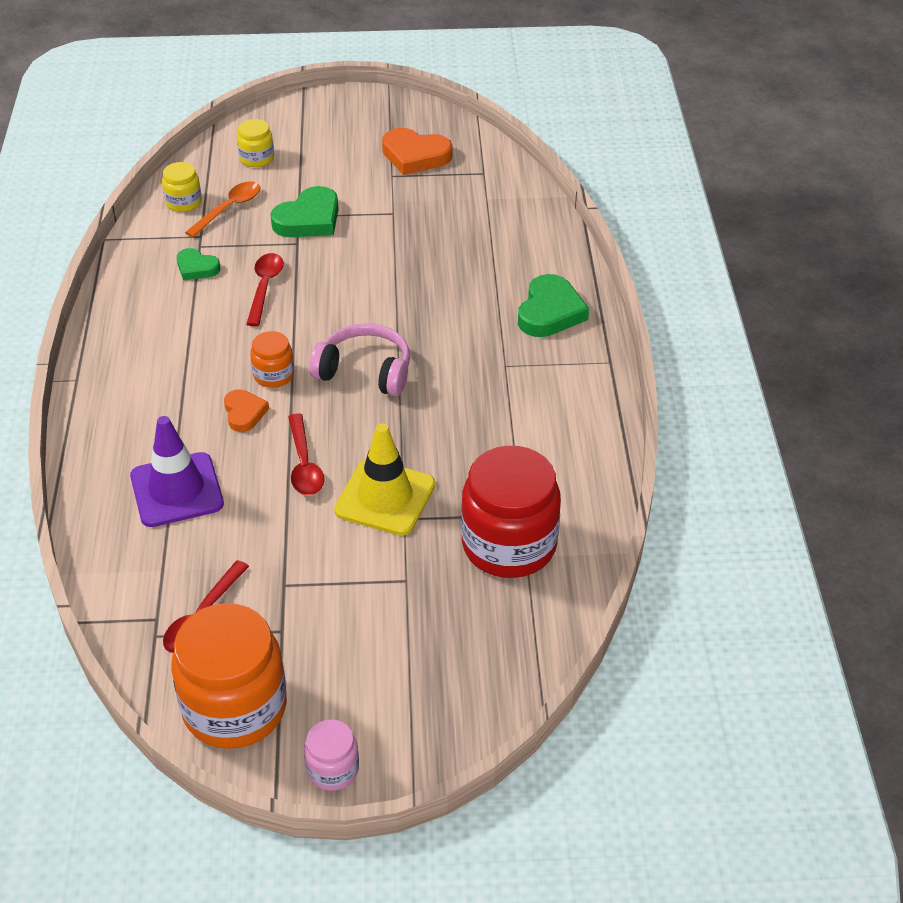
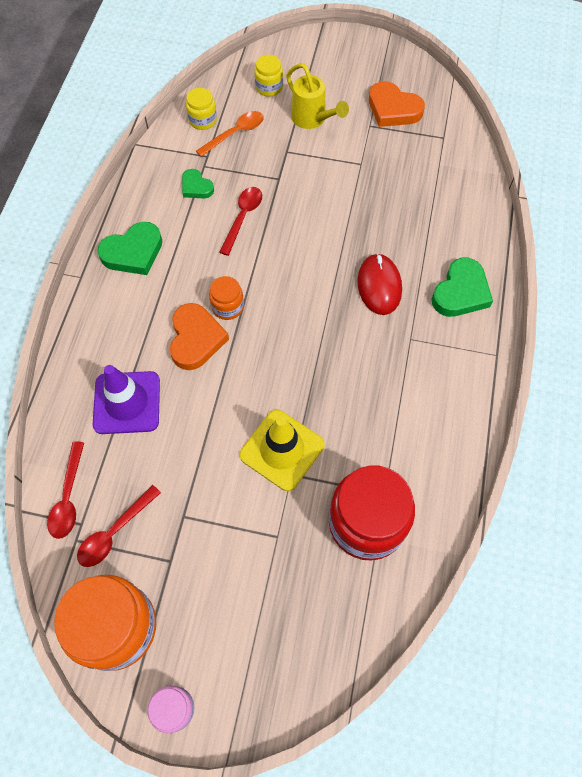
camera: 15 degrees right, 20 degrees up
orange heart [224,389,269,432] -> orange heart [170,303,229,370], size x1.68
green heart [270,186,339,237] -> green heart moved to [97,222,162,275]
red spoon [288,413,324,495] -> red spoon moved to [47,441,84,539]
pink headphones [309,323,410,396] -> none
none -> yellow watering can [286,63,349,129]
none -> red mouse [357,253,402,315]

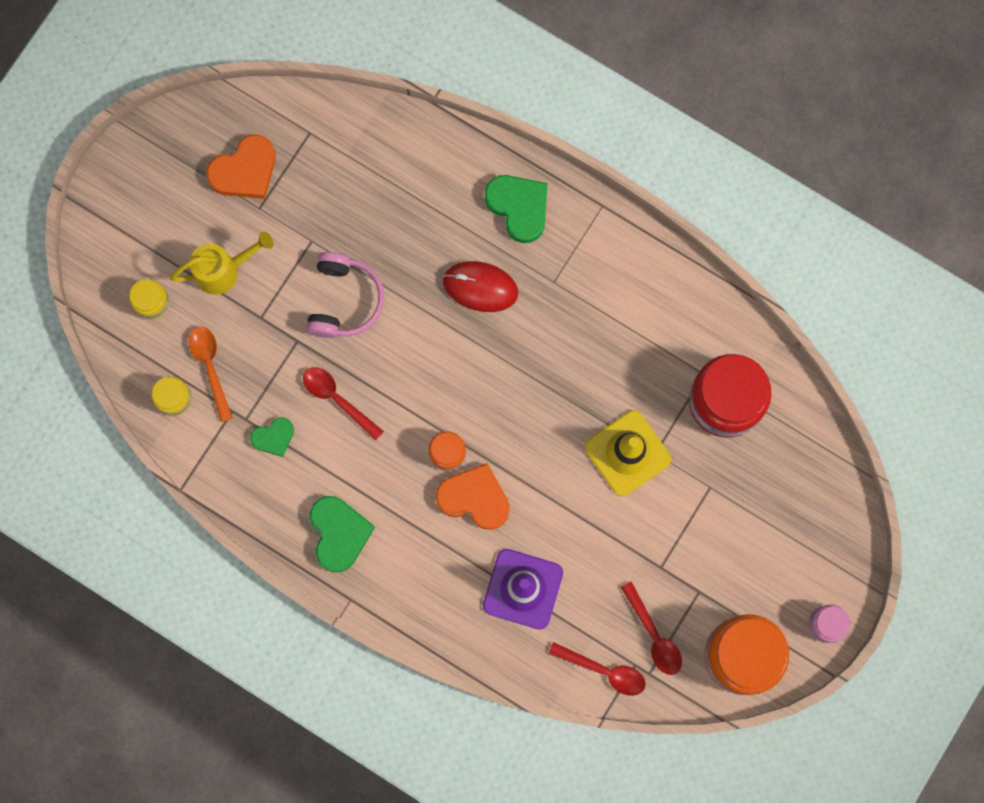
camera: 70 degrees left, 15 degrees up
none -> pink headphones [306,252,384,338]

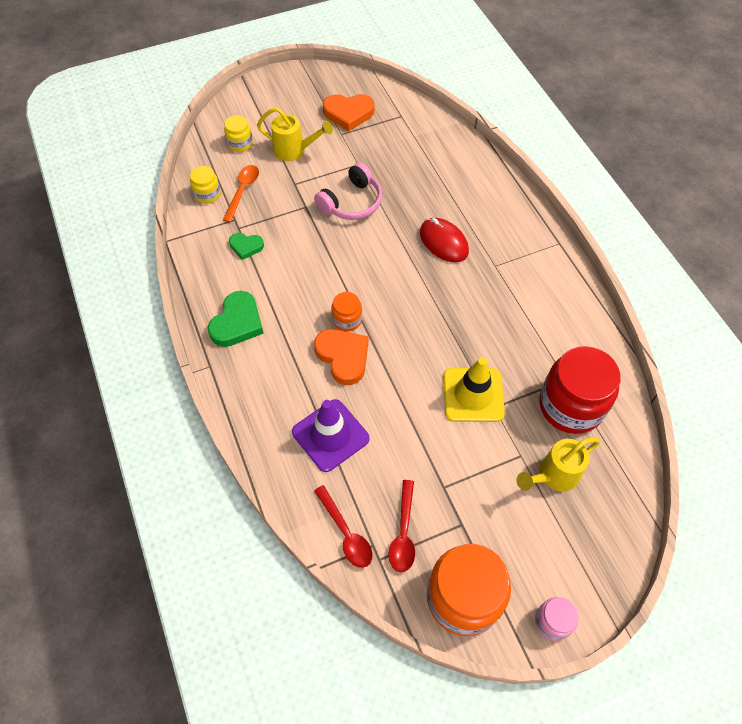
camera: 35 degrees right, 20 degrees down
red spoon [303,367,384,440] -> none
green heart [485,175,547,243] -> none
none -> yellow watering can [517,437,600,492]

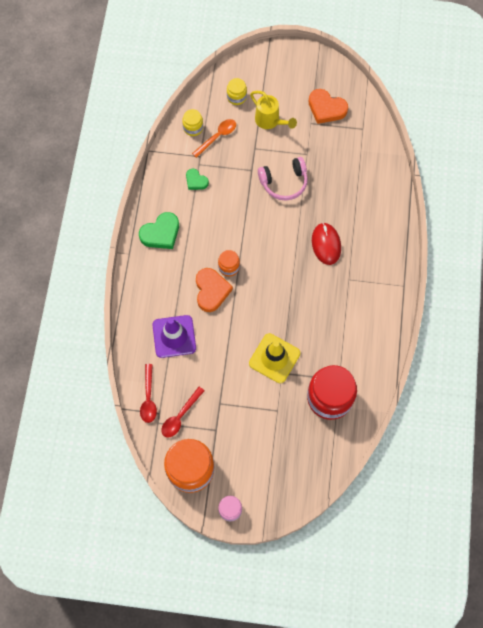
camera: 30 degrees right, 10 degrees up
yellow watering can [517,437,600,492] -> none

